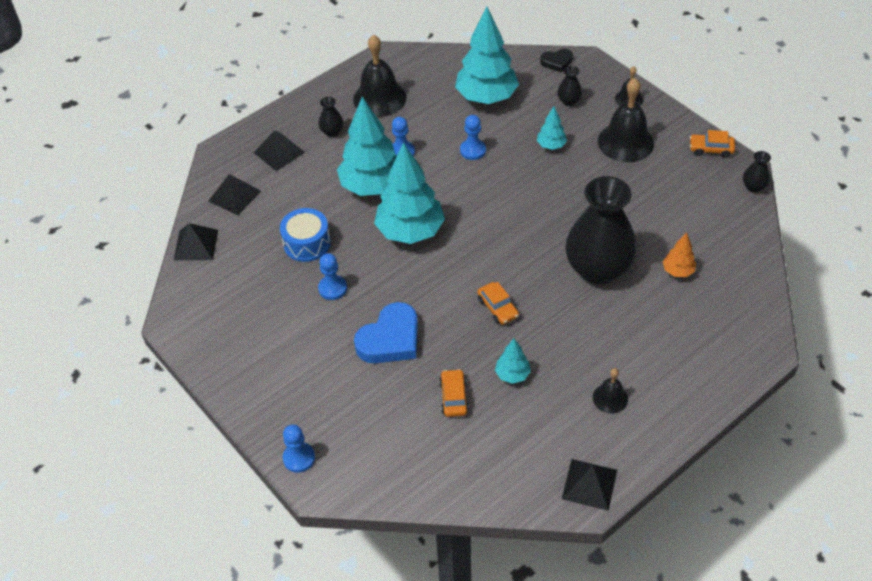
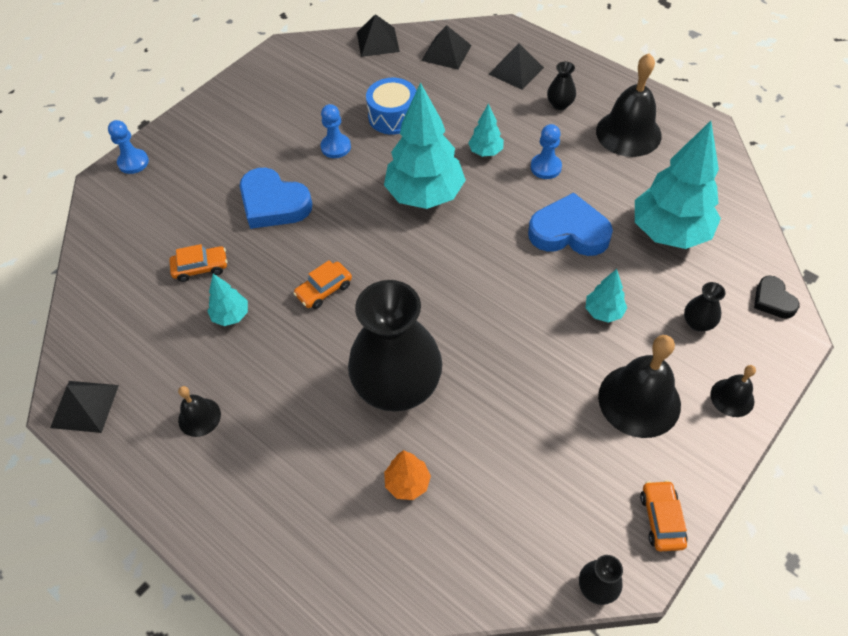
camera: 80 degrees right, 5 degrees up
turquoise tree [337,96,397,196] -> turquoise tree [468,103,504,156], size x0.46
blue pawn [460,115,486,160] -> blue heart [528,192,613,256]

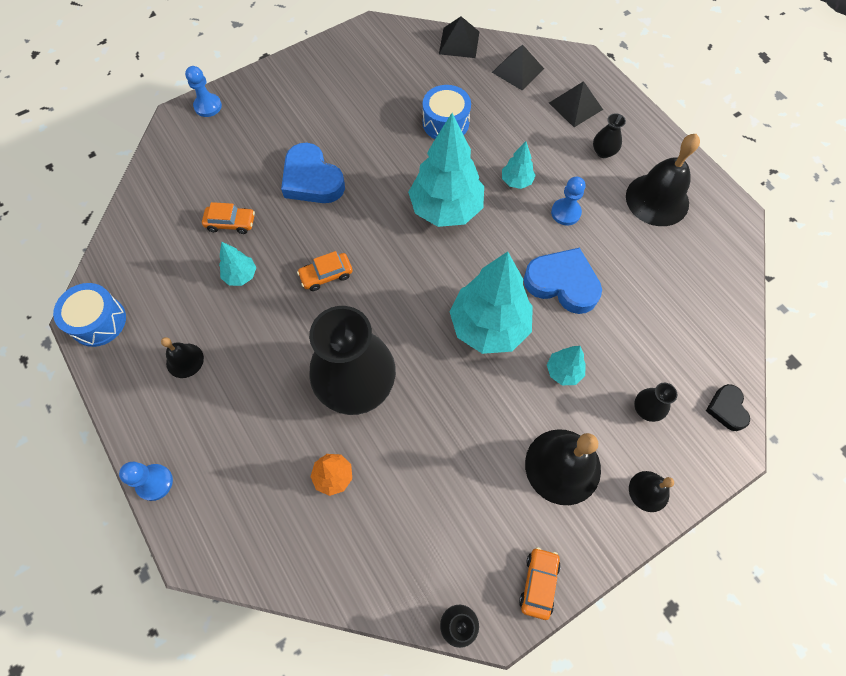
camera: 15 degrees right, 10 degrees up
black pyramid [50,381,119,433] -> blue drum [53,283,126,347]
blue pawn [321,104,351,158] -> blue pawn moved to [119,462,173,501]
turquoise tree [635,121,721,249] -> turquoise tree moved to [449,251,533,354]

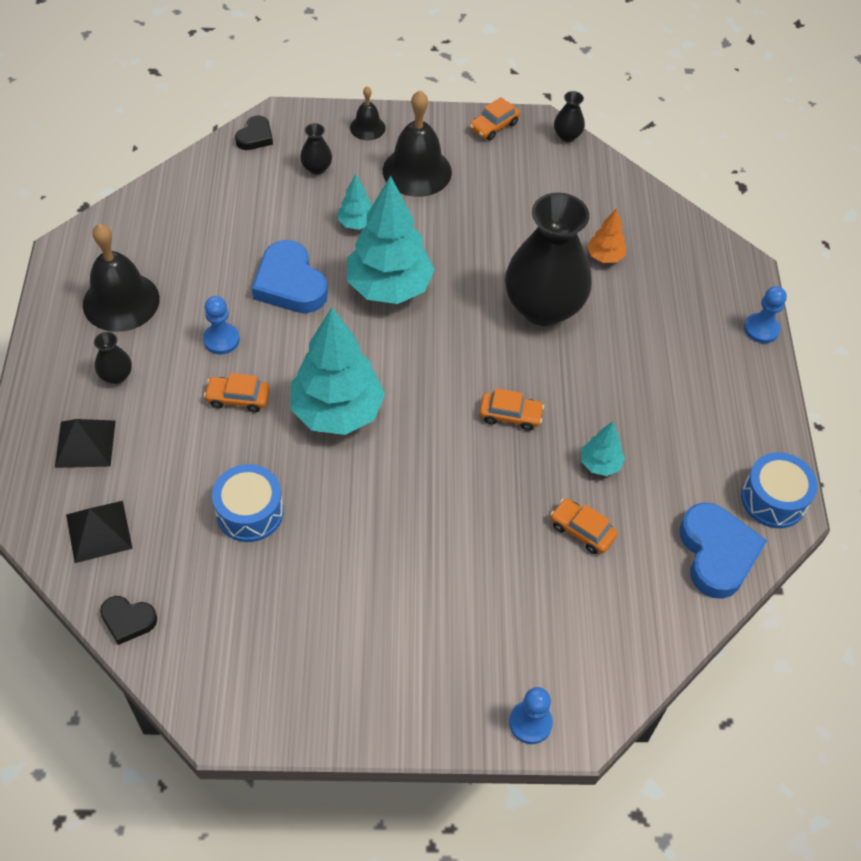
camera: 150 degrees left, 10 degrees down
black bell [161,337,204,378] -> none
blue heart [281,143,345,203] -> blue heart moved to [680,502,767,599]
black pyramid [439,16,479,58] -> black heart [100,596,157,645]
turquoise tree [502,141,536,189] -> orange car [204,373,270,412]

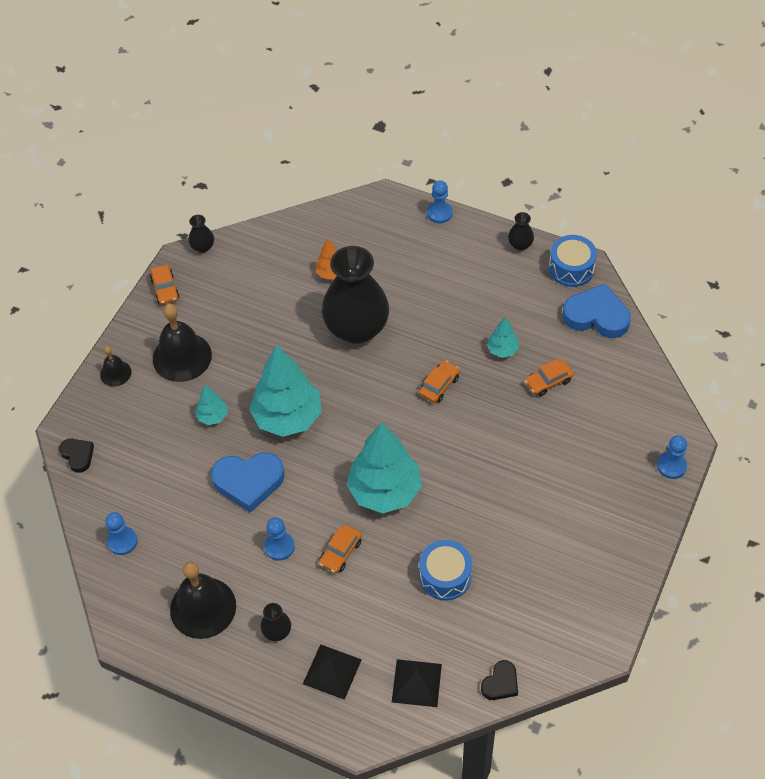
camera: 60 degrees left, 0 degrees up
black vase [300,123,332,175] -> black vase moved to [508,212,534,251]
none -> blue pawn [105,512,138,555]

